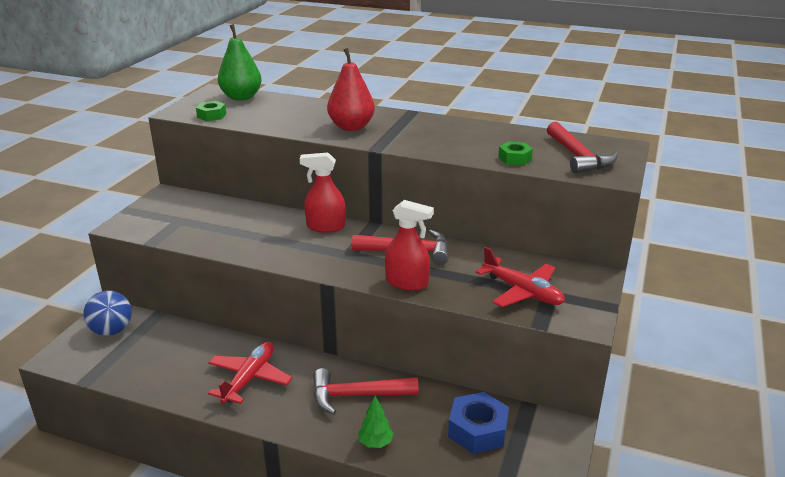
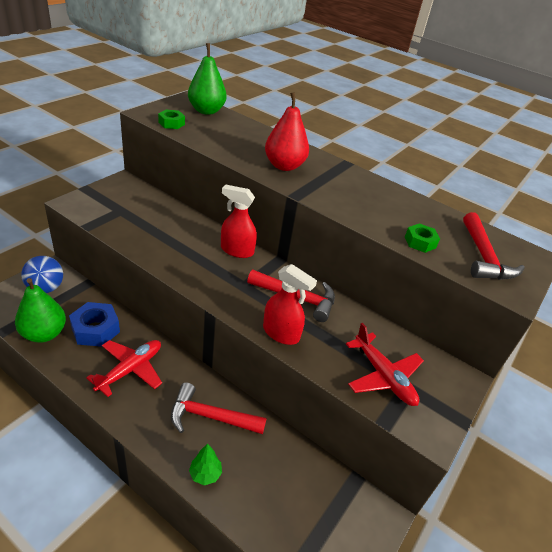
camera: 10 degrees right, 10 degrees up
blue nut [448,392,509,454] -> blue nut moved to [69,302,120,347]
none -> green pear [15,278,66,343]

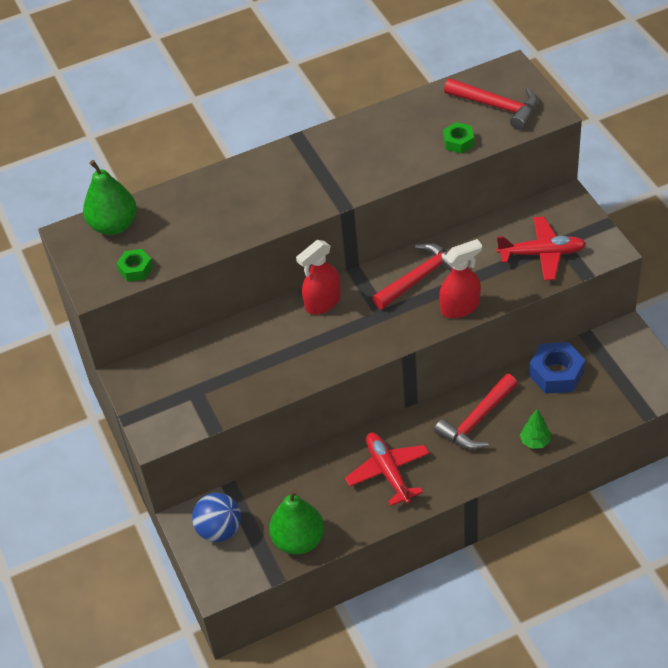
camera: 50 degrees left, 10 degrees up
blue nut [69,302,120,347] -> blue nut moved to [529,342,585,394]
red pear [265,92,309,171] -> none

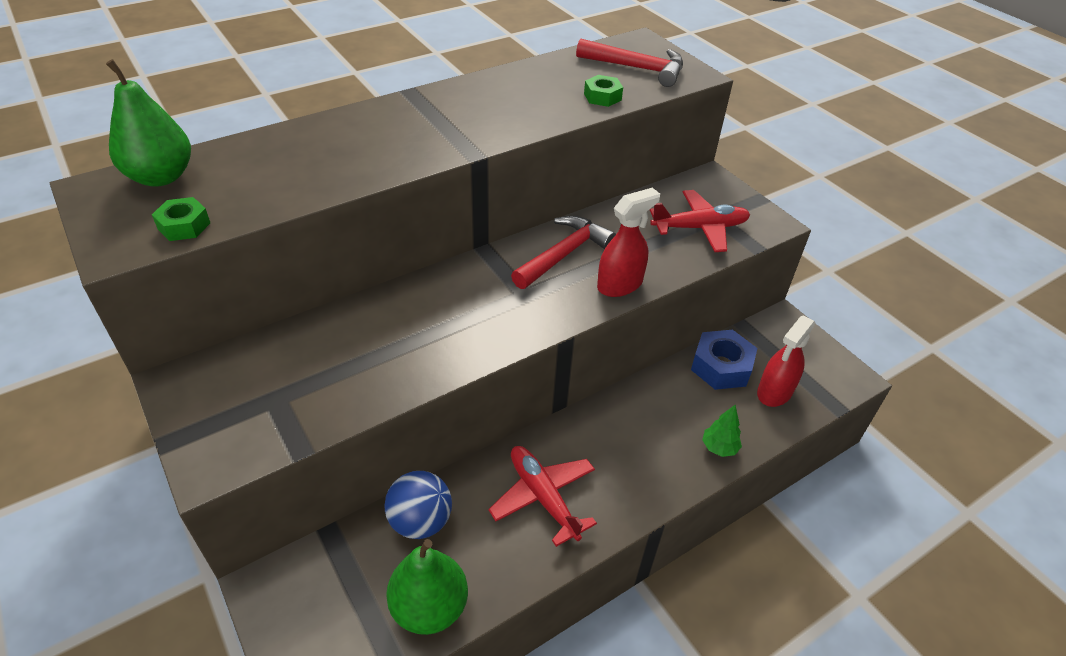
camera: 15 degrees left, 5 degrees down
blue ball [192,493,241,542] -> blue ball moved to [384,471,452,539]
red spray bottle [296,240,341,314] -> red spray bottle moved to [757,315,815,407]
red hammer [434,374,518,450] -> none

